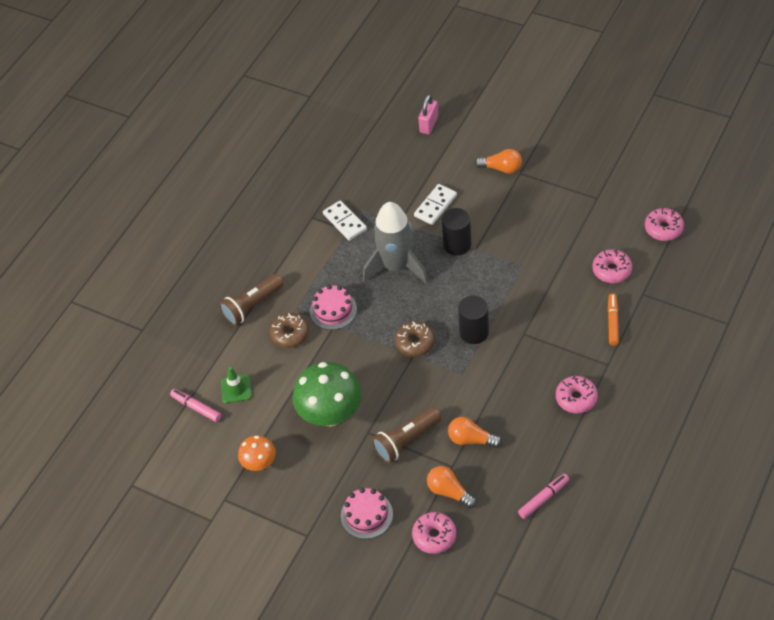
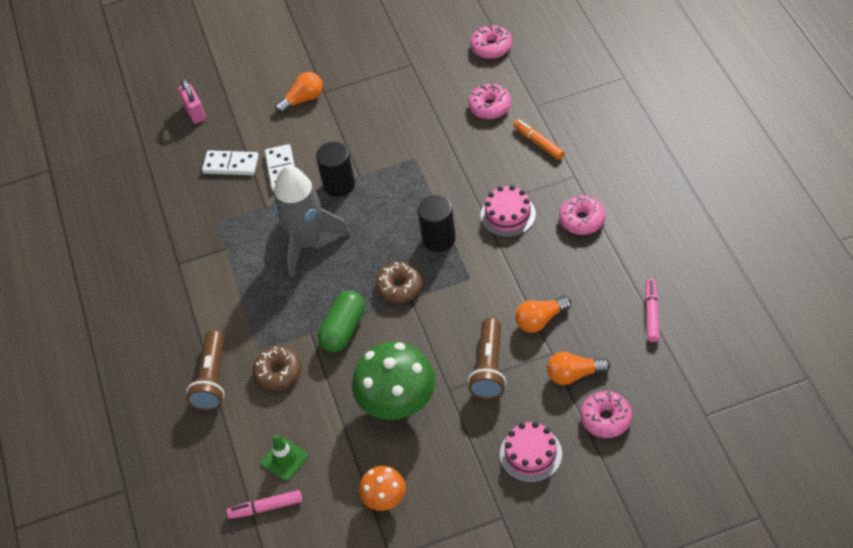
camera: 45 degrees left, 0 degrees up
pink cake [310,285,357,330] -> pink cake moved to [481,185,536,237]
white domino [323,200,367,241] -> white domino moved to [202,150,259,175]
none -> green capsule [318,291,365,353]

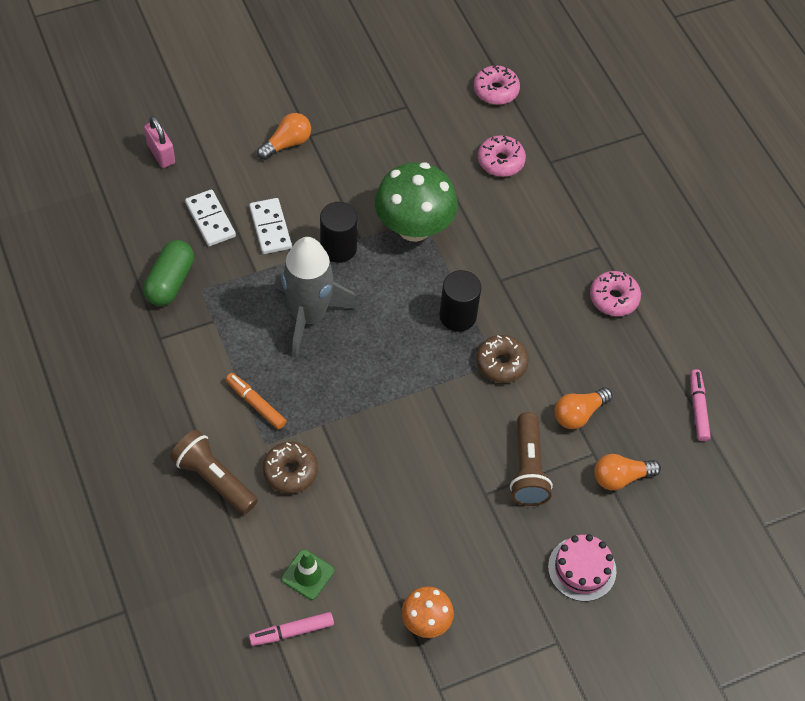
camera: 15 degrees left, 5 degrees up
brown flashlight [186,330,225,411] -> brown flashlight turned 135 degrees clockwise [170,430,258,515]
white domino [202,150,259,175] -> white domino turned 60 degrees clockwise [185,189,236,246]
green capsule [318,291,365,353] -> green capsule moved to [143,240,194,306]
green mushroom [352,342,435,420] -> green mushroom moved to [375,162,458,242]
brown donut [376,262,423,303] -> brown donut moved to [476,335,529,383]
pink cake [481,185,536,237] -> none
orange marker [514,119,565,160] -> orange marker moved to [226,373,286,429]
pink donut [580,391,632,438] -> none

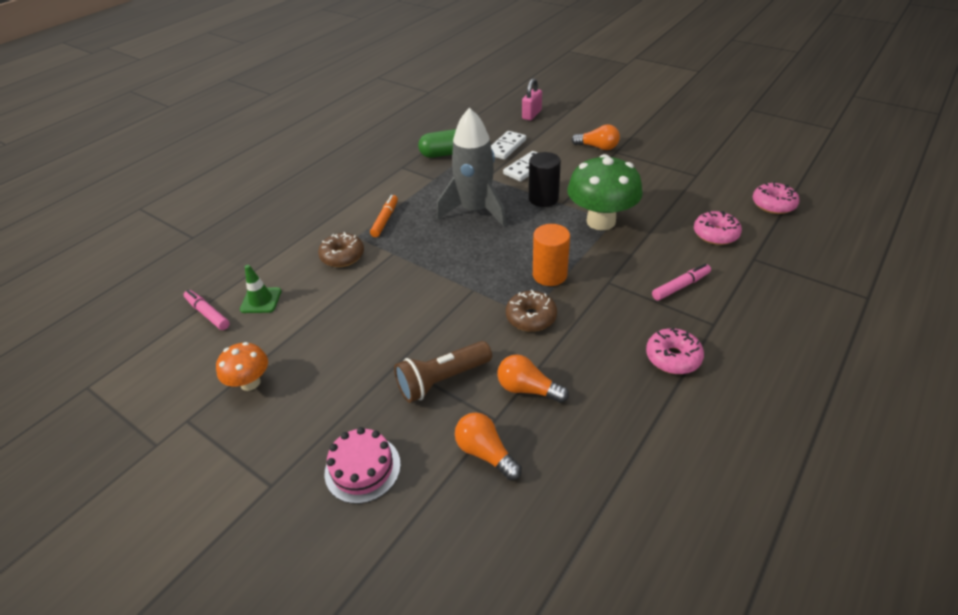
camera: 65 degrees right, 15 degrees down
brown flashlight [170,430,258,515] -> none
black cylinder [439,270,481,332] -> orange cylinder [533,224,570,286]
pink marker [690,369,711,441] -> pink marker moved to [652,264,711,301]

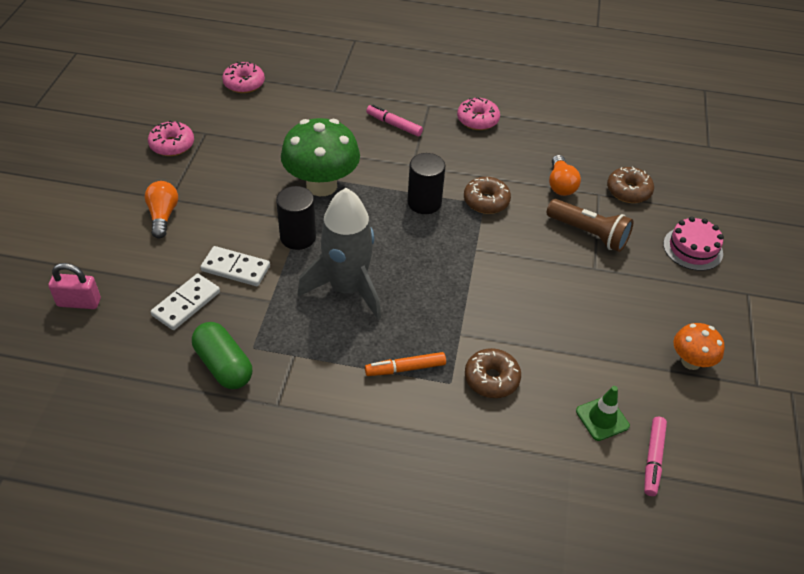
camera: 120 degrees left, 5 degrees up
orange light bulb [455,412,522,480] -> brown donut [607,166,654,203]
white domino [491,131,526,160] -> white domino turned 60 degrees counterclockwise [151,274,220,330]
orange cylinder [533,224,570,286] -> black cylinder [407,153,446,214]
pink donut [694,211,742,245] -> pink donut moved to [148,120,194,156]

